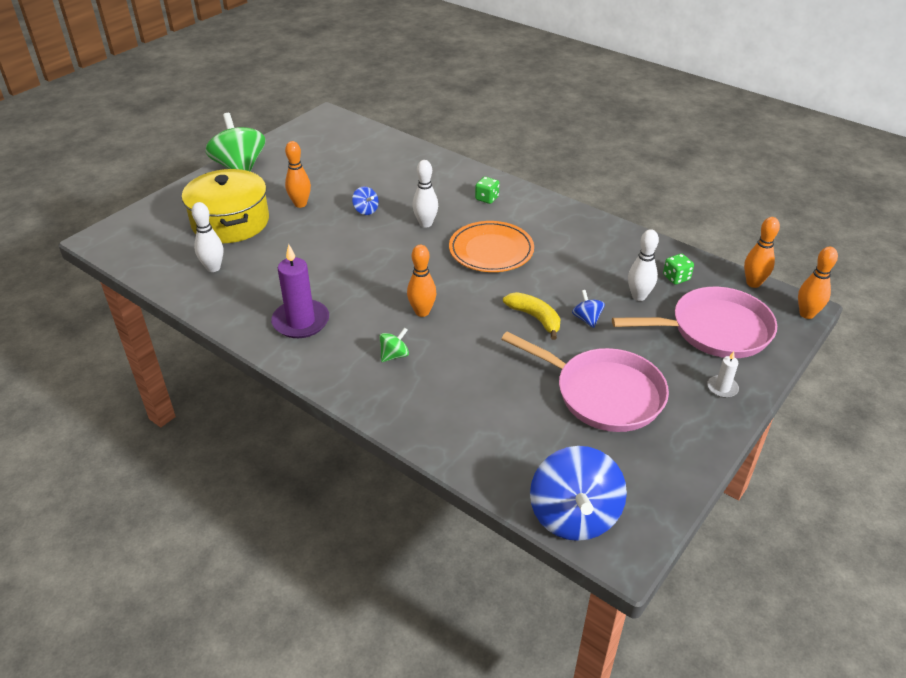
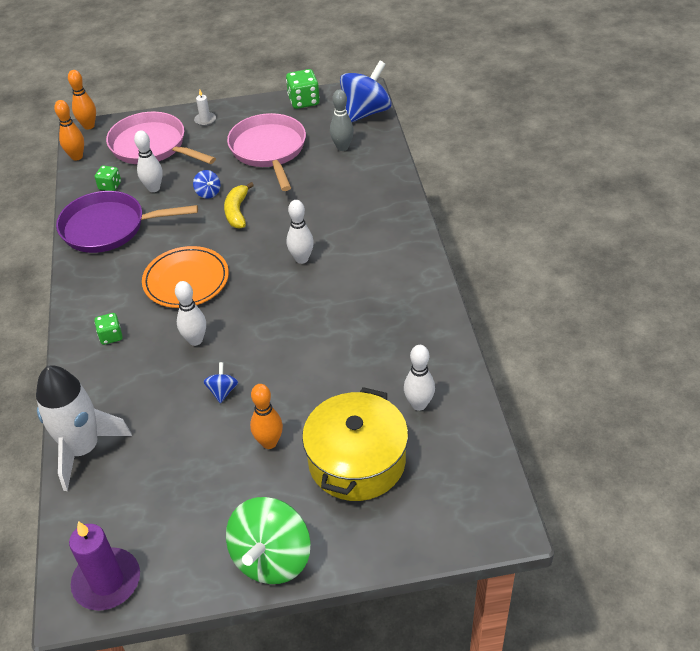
camera: 135 degrees left, 5 degrees up
purple candle [271,244,329,338] -> purple candle moved to [69,521,140,611]
green spinning top [379,327,409,362] -> none
orange bowling pin [407,245,436,317] -> white bowling pin [287,200,314,264]
blue spinning top [572,290,605,328] -> blue spinning top turned 60 degrees counterclockwise [193,170,220,199]
none -> white rocket [36,365,132,491]
none -> purple pan [56,191,198,253]
none -> green dice [286,69,320,109]
none -> grey bowling pin [330,89,354,151]

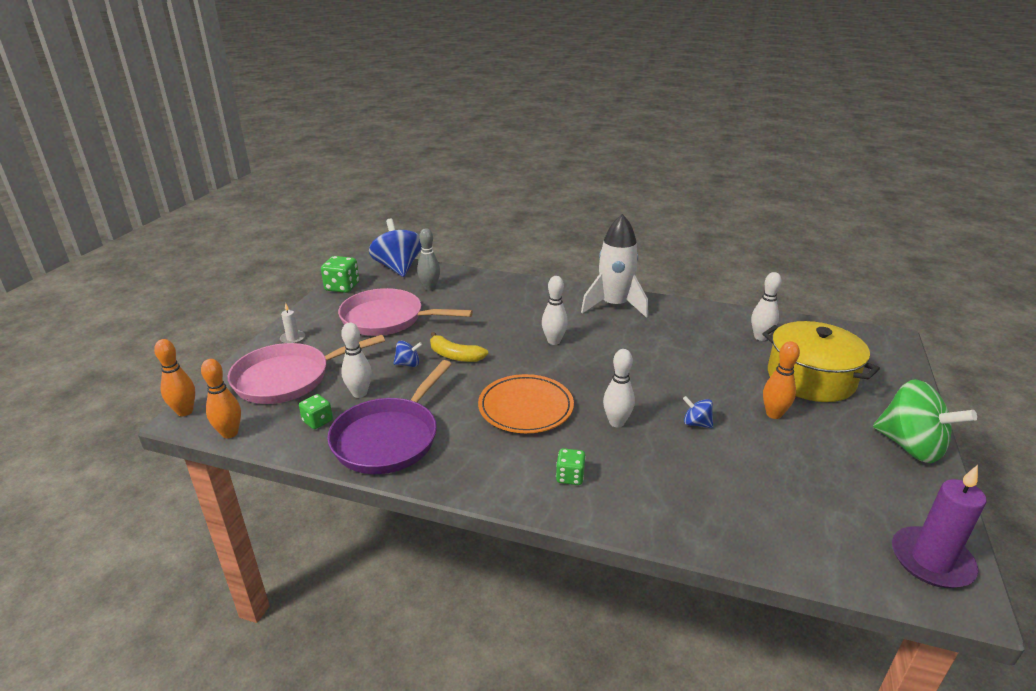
camera: 65 degrees left, 15 degrees down
white rocket [36,365,132,491] -> white rocket moved to [581,214,648,318]

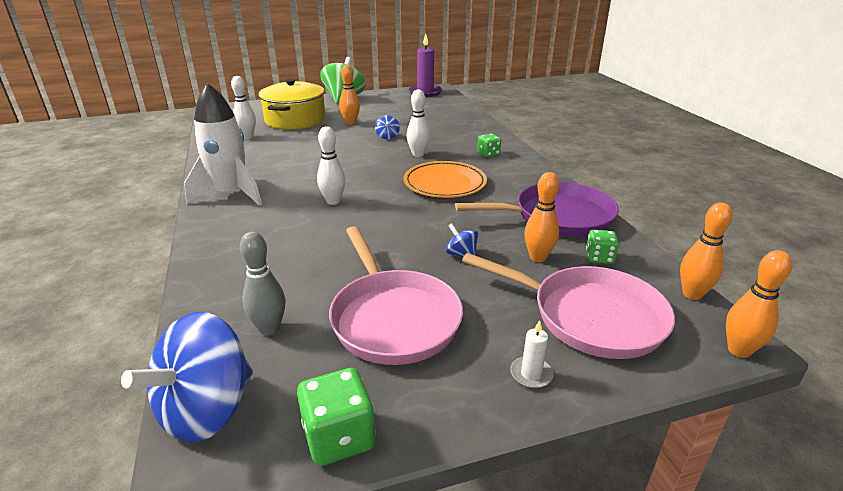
camera: 125 degrees left, 0 degrees up
white bowling pin [341,322,372,398] -> orange bowling pin [524,172,559,262]
yellow banana [430,332,488,362] -> none

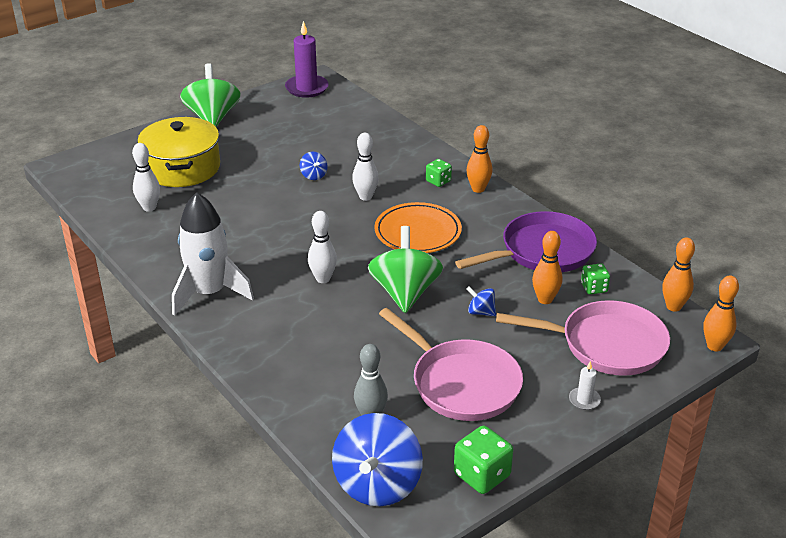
camera: 20 degrees left, 5 degrees up
orange bowling pin [339,65,360,125] -> orange bowling pin moved to [466,125,492,193]
none -> green spinning top [368,226,443,313]

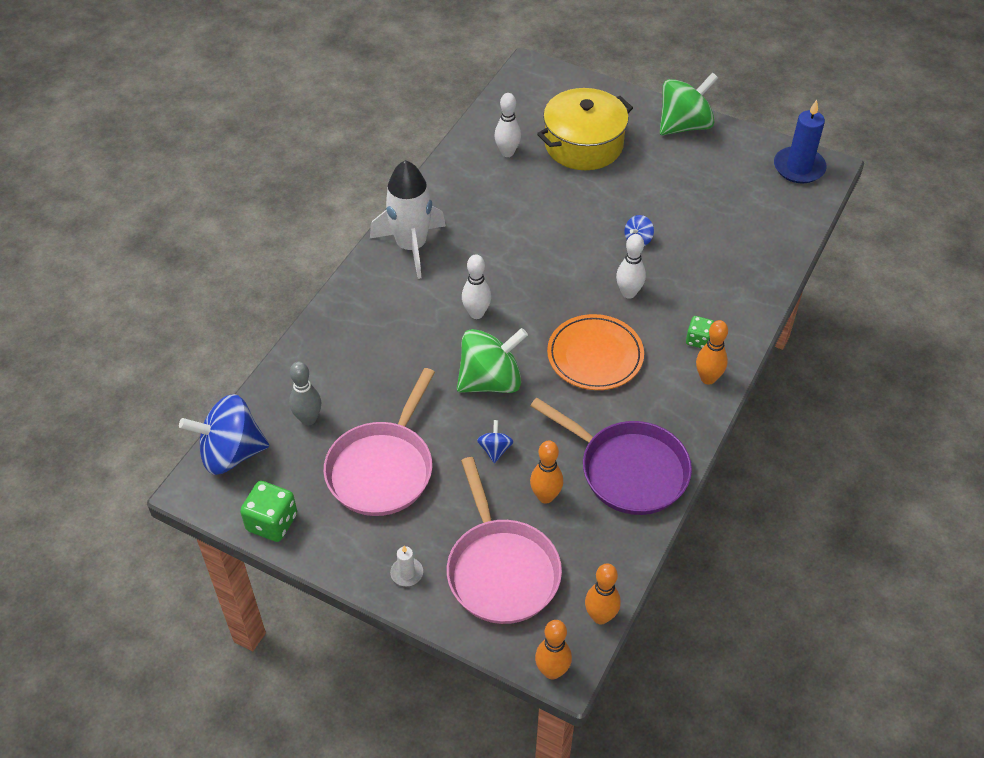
camera: 65 degrees right, 15 degrees up
purple candle [285,21,329,98] -> blue candle [774,100,827,183]
green dice [581,263,610,294] -> none

